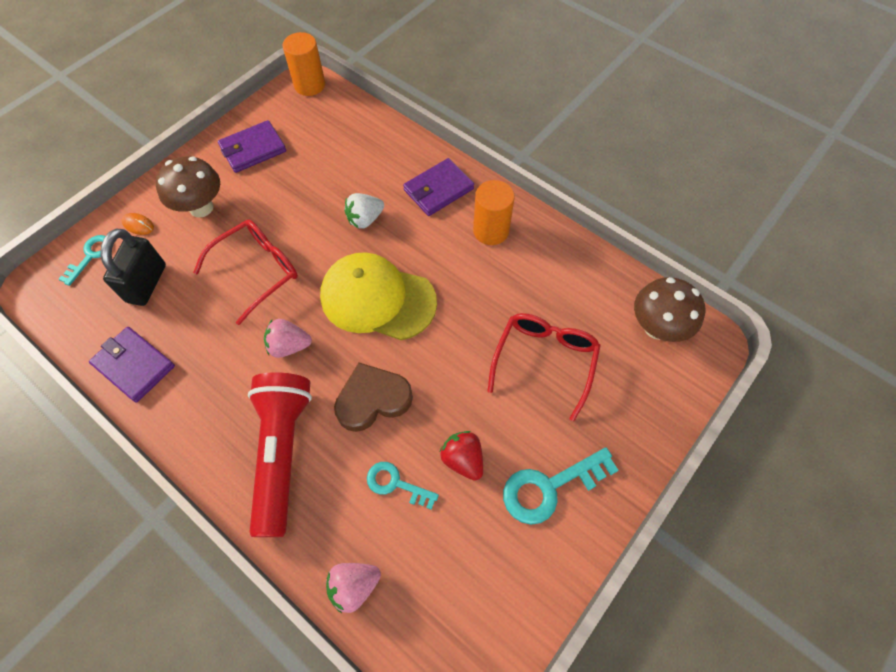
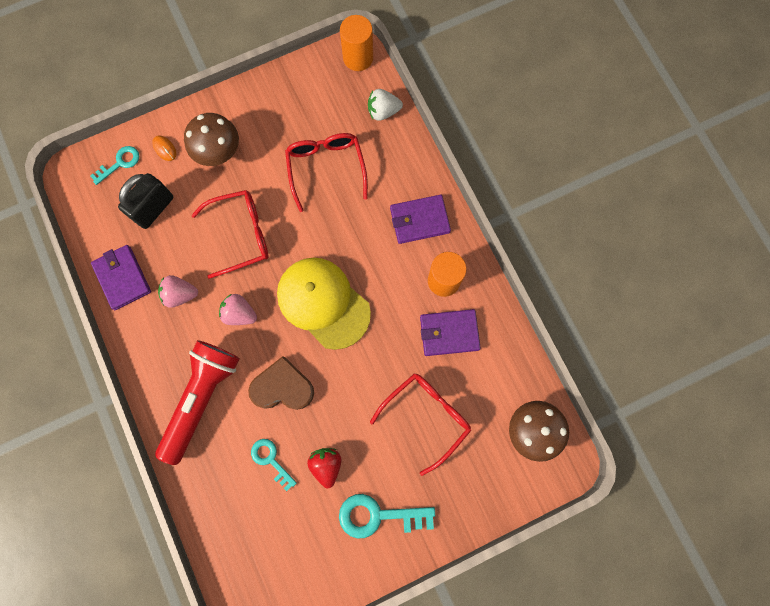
camera: 25 degrees right, 15 degrees up
purple wallet [218,120,286,173] -> purple wallet moved to [420,309,481,356]
pink strawberry [326,563,381,613] -> pink strawberry moved to [158,275,198,308]
white strawberry [344,193,384,229] -> white strawberry moved to [368,89,403,121]
none -> red glasses [285,133,368,212]

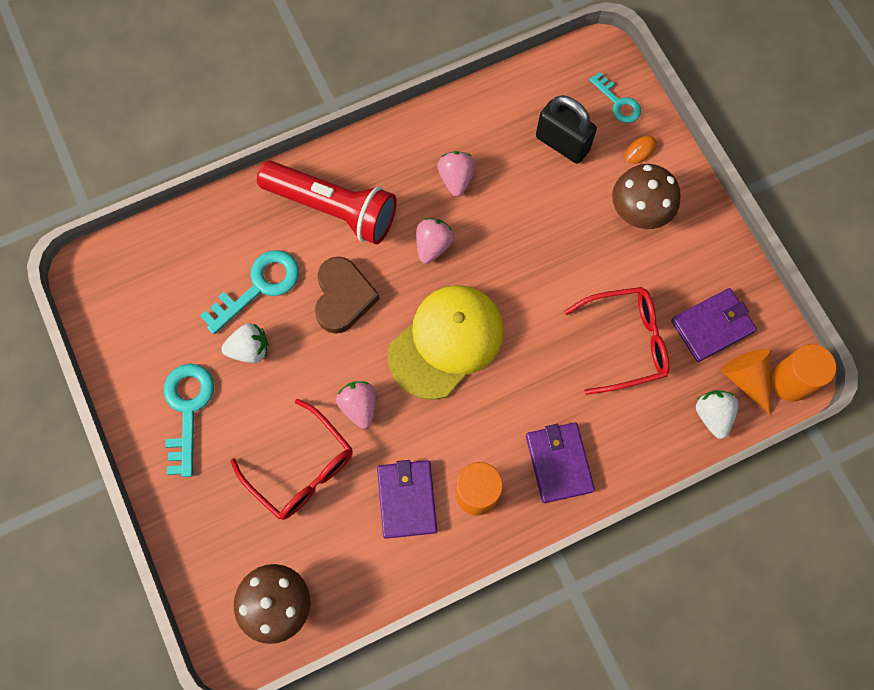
camera: 90 degrees right, 5 degrees down
purple wallet [91,245,151,310] -> purple wallet moved to [671,288,757,362]
red glasses [192,190,269,279] -> none
turquoise key [251,439,297,491] -> turquoise key [200,250,299,334], size x1.62
red strawberry [307,448,342,488] -> white strawberry [221,323,268,363]
none -> pink strawberry [336,381,377,429]
none -> orange cone [721,349,770,415]

